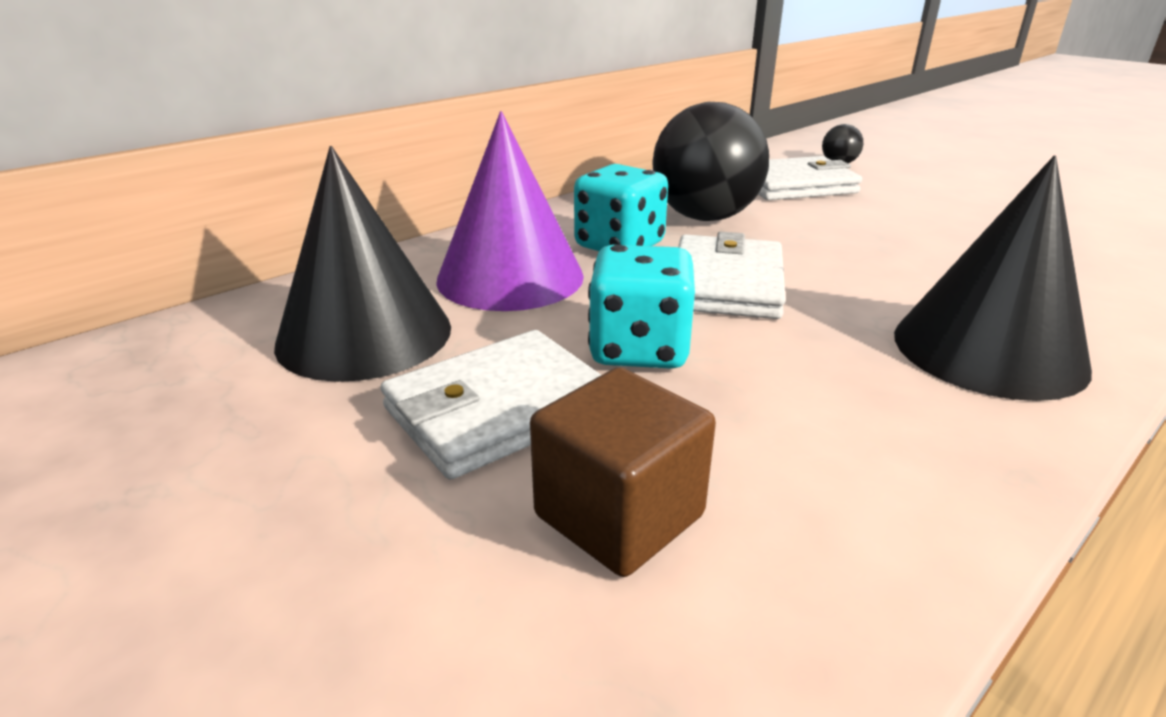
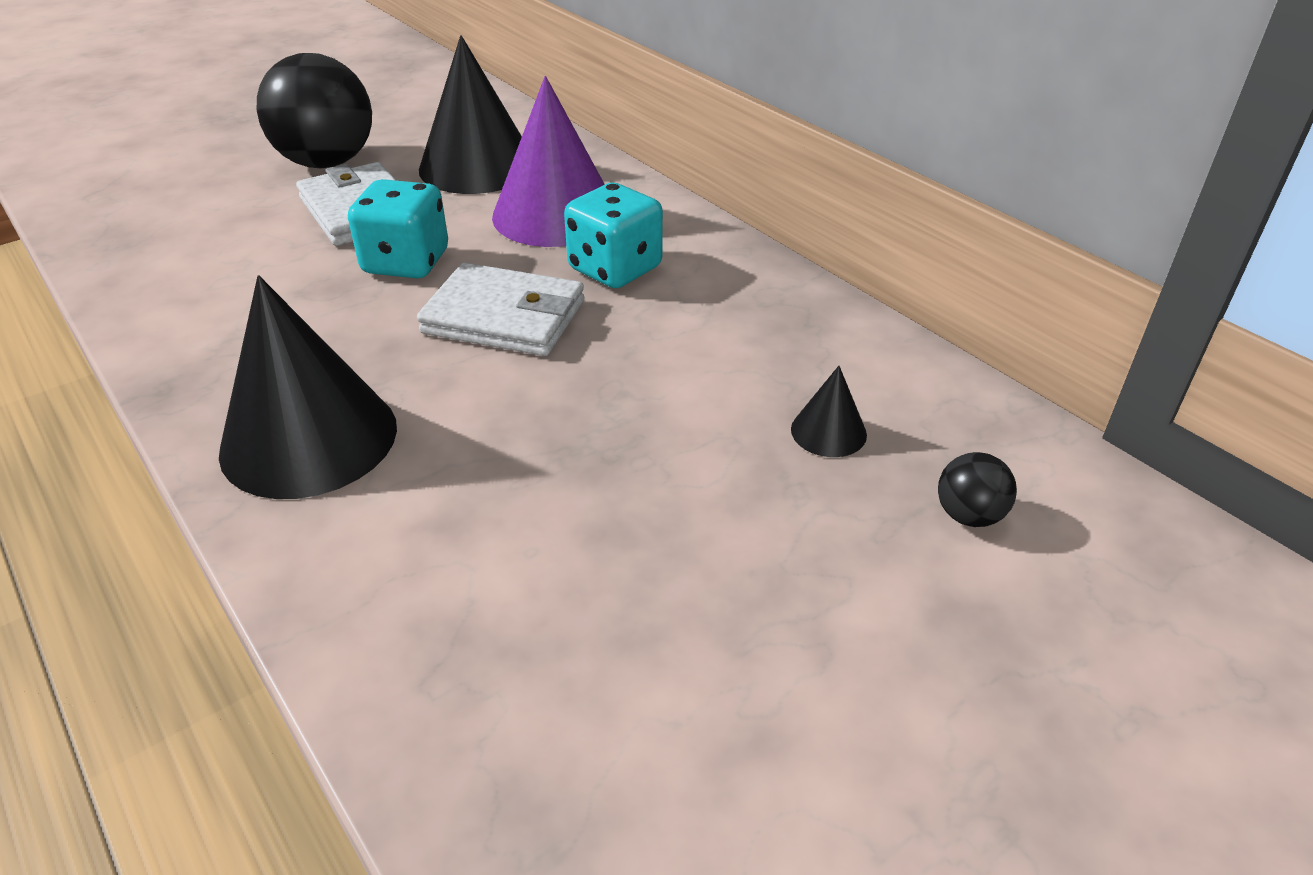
camera: 95 degrees right, 10 degrees up
brown cube [530,367,716,577] -> none
black ball [652,102,769,221] -> black ball moved to [257,53,372,168]
white wallet [758,156,862,200] -> black cone [791,366,867,457]

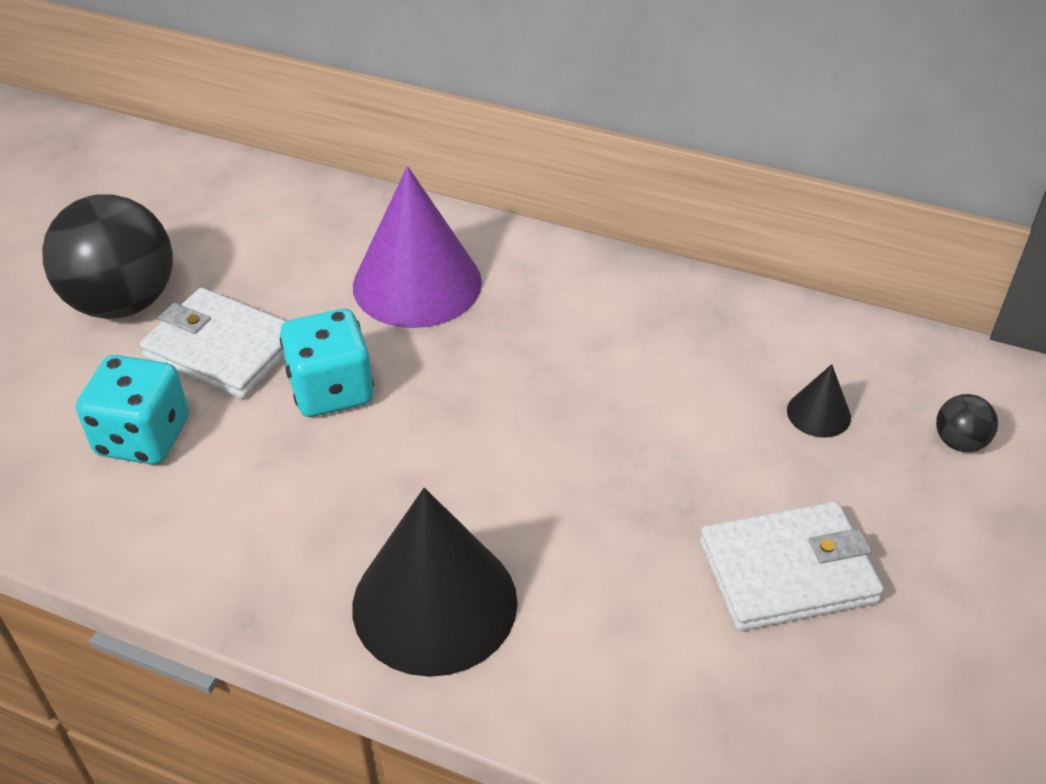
camera: 30 degrees left, 5 degrees up
white wallet [417,263,584,356] -> white wallet moved to [700,501,884,631]
black cone [419,35,522,194] -> none
turquoise dice [564,183,663,288] -> turquoise dice moved to [76,355,189,465]

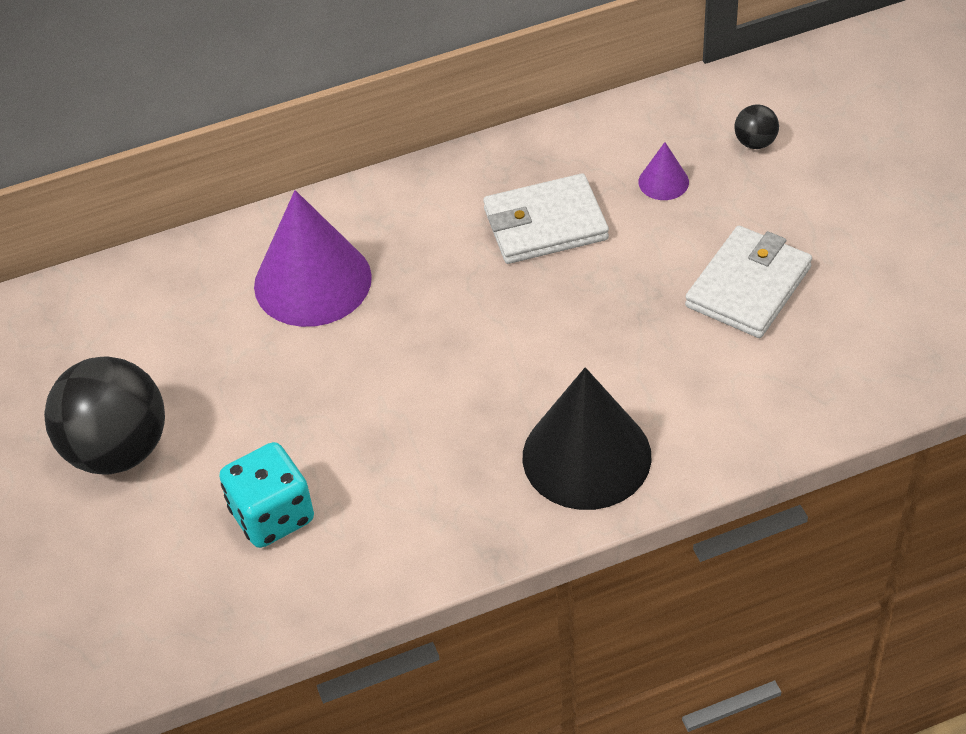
camera: 40 degrees left, 5 degrees up
white wallet [140,288,287,399] -> white wallet moved to [483,173,609,264]
turquoise dice [280,309,374,417] -> none
black cone [787,364,851,438] -> purple cone [638,142,689,200]

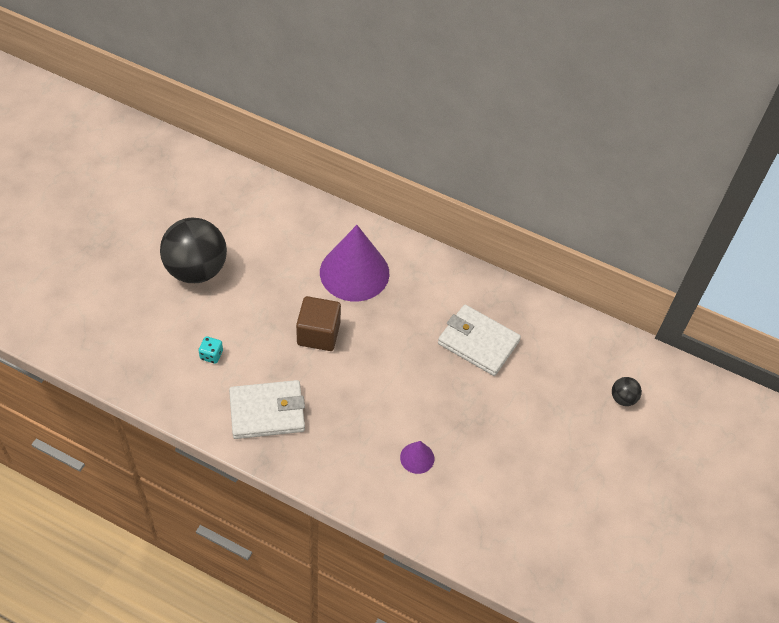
camera: 40 degrees right, 5 degrees up
turquoise dice [219,442,314,548] -> turquoise dice [198,336,223,364], size x0.48
black cone [523,367,652,510] -> none
purple cone [638,142,689,200] -> purple cone moved to [400,441,434,474]
white wallet [685,226,812,338] -> white wallet moved to [229,380,305,439]
none -> brown cube [296,296,341,351]

